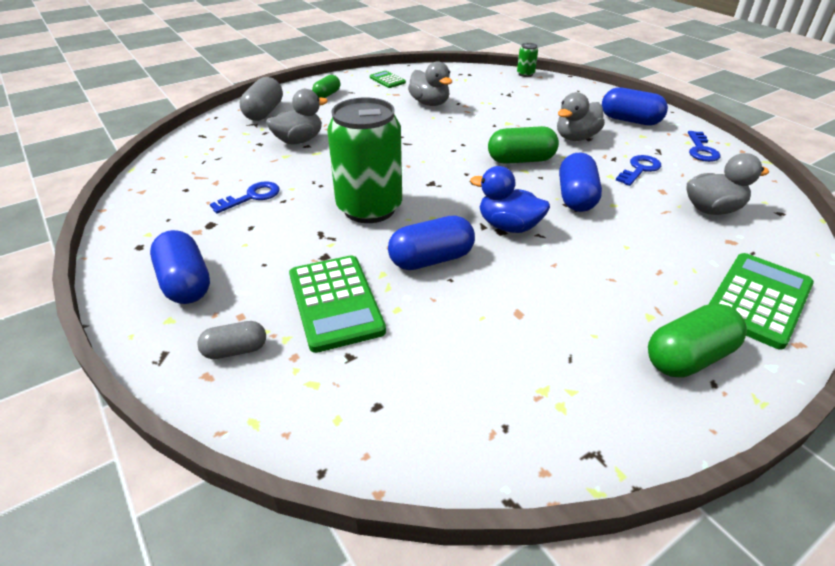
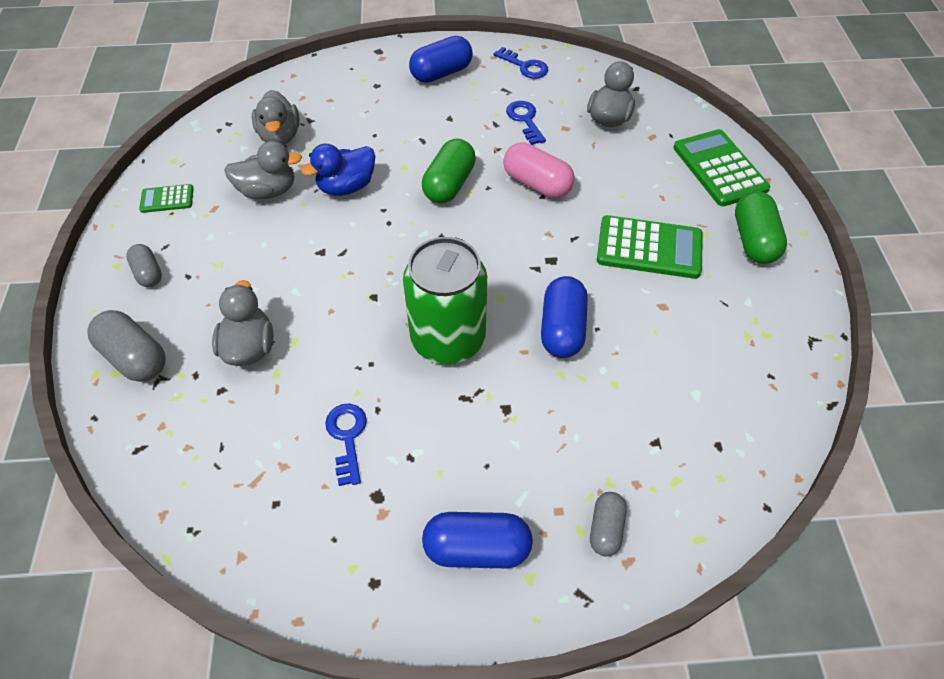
camera: 60 degrees left, 15 degrees up
green calculator [289,255,386,353] -> green calculator moved to [597,215,703,279]
green capsule [312,75,340,98] -> grey capsule [126,244,162,287]
blue duck [470,166,550,233] -> blue duck moved to [301,143,375,196]
green can [517,43,538,77] -> none
grey duck [557,92,605,141] -> grey duck moved to [252,90,300,144]
blue capsule [559,153,602,212] -> pink capsule [503,142,575,198]

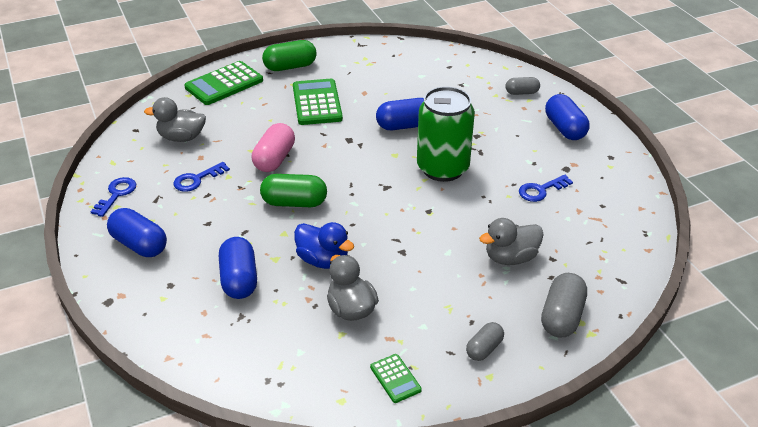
camera: 110 degrees left, 15 degrees down
grey duck [252,90,300,144] -> none
none -> blue capsule [219,237,257,299]

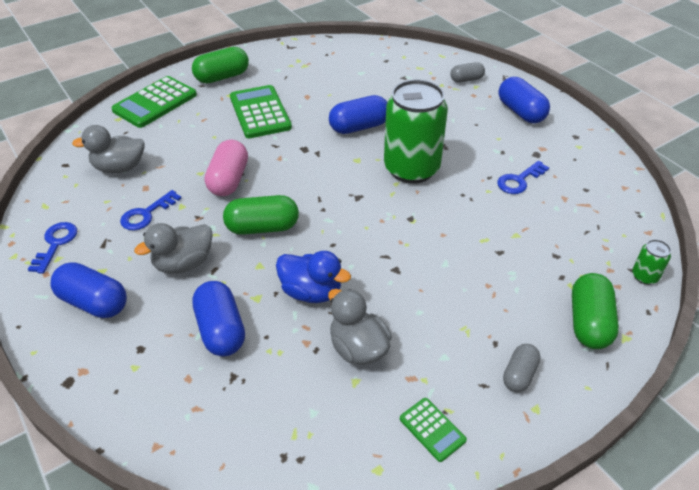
camera: 10 degrees left, 5 degrees up
grey duck [479,218,544,265] -> grey duck moved to [134,223,213,274]
grey capsule [541,273,587,337] -> green capsule [572,273,619,349]
none -> green can [632,239,671,285]

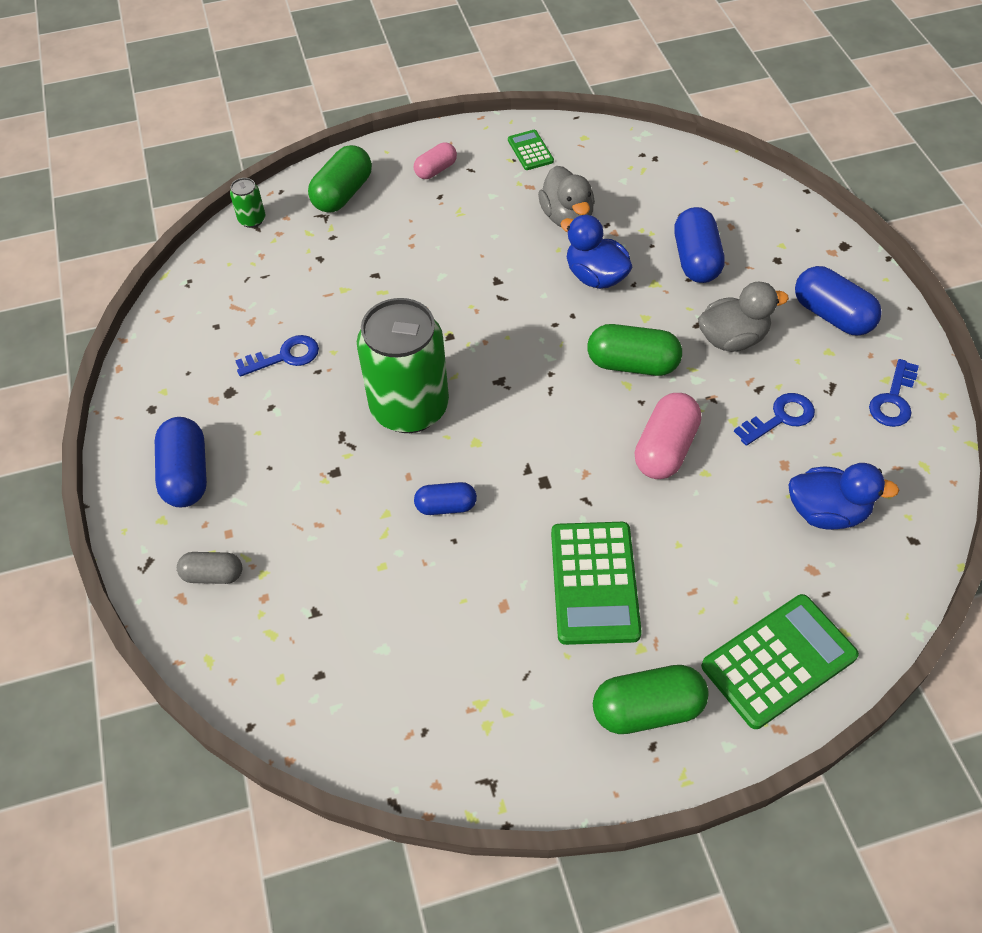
camera: 160 degrees left, 10 degrees up
grey duck [72,125,145,173] -> blue duck [789,463,899,530]
blue capsule [329,95,387,134] -> blue capsule [414,482,477,515], size x0.61
grey capsule [503,344,541,392] -> pink capsule [414,143,457,179]

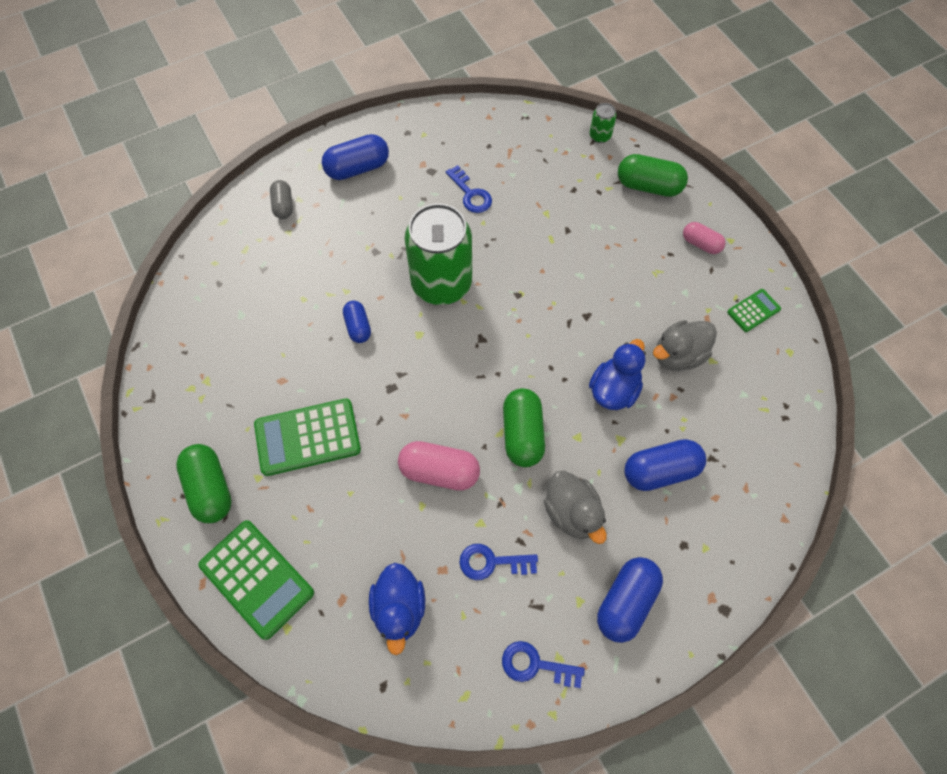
camera: 75 degrees right, 10 degrees up
blue key [734,393,815,446] -> blue key turned 135 degrees clockwise [459,544,538,580]

